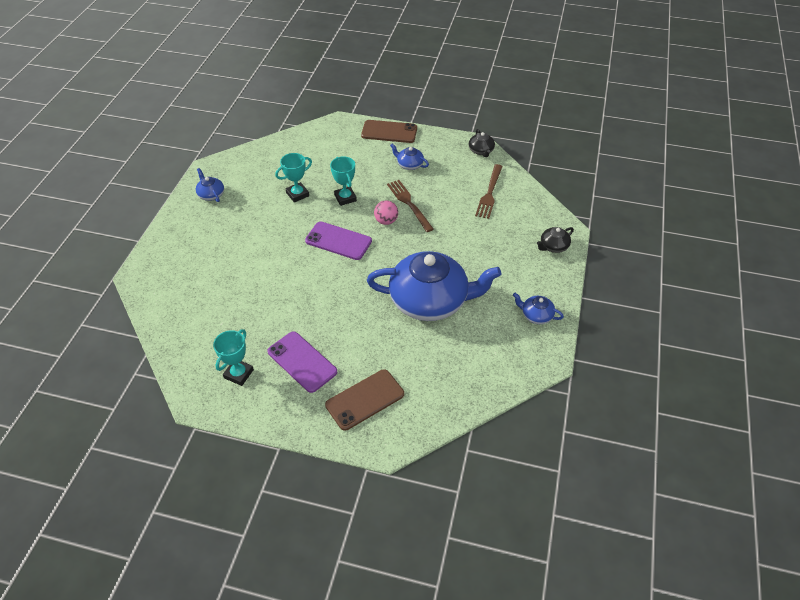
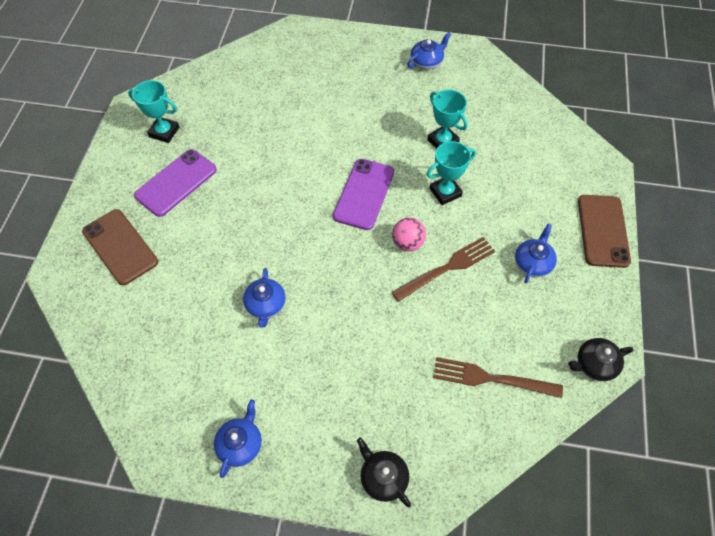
camera: 85 degrees right, 10 degrees up
blue teapot [367,251,501,321] -> blue teapot [243,268,286,327], size x0.41

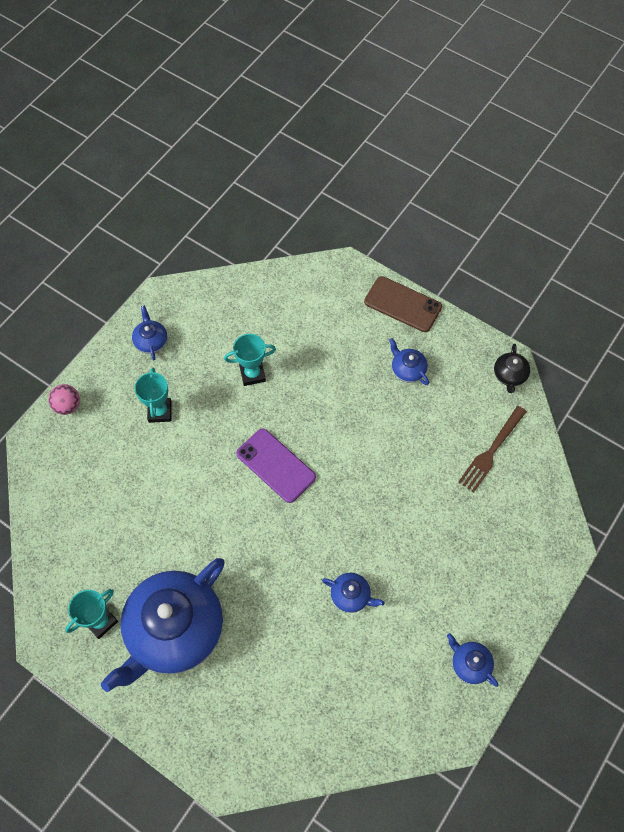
camera: 65 degrees left, 5 degrees up
brown phone [82,209,158,285] -> none
purple phone [134,149,217,217] -> blue teapot [101,558,225,692]
black teapot [357,438,411,507] -> none
pink ball [392,217,426,251] -> pink ball moved to [48,384,80,415]
brown fork [392,237,495,302] -> none
turquoise trophy [426,141,476,205] -> turquoise trophy moved to [135,368,172,423]

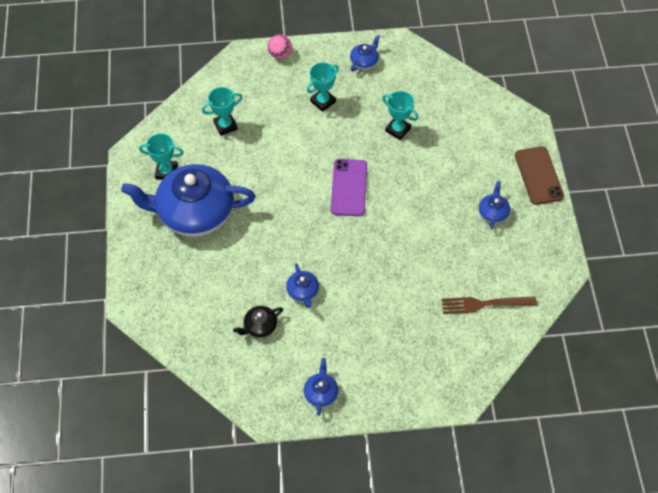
camera: 50 degrees right, 5 degrees down
black teapot [494,344,530,393] -> black teapot moved to [233,306,283,338]
none -> turquoise trophy [202,87,243,136]

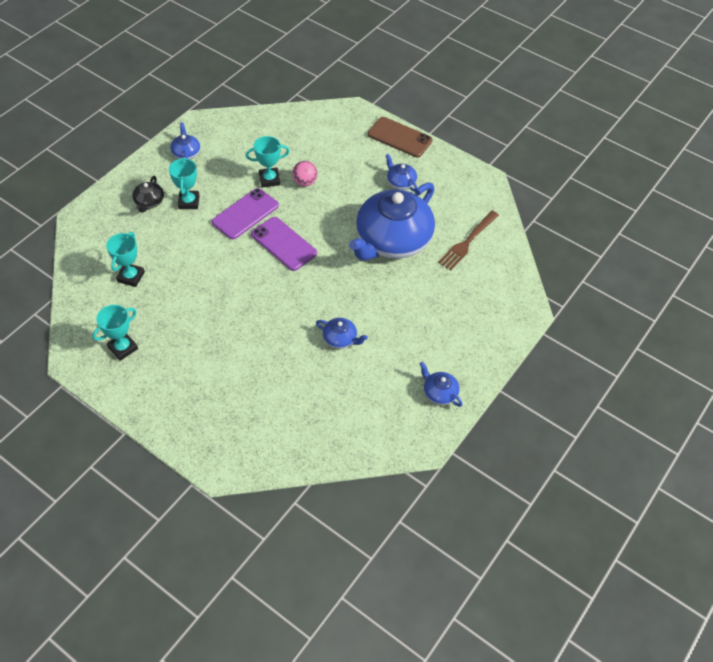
camera: 50 degrees left, 5 degrees down
blue teapot [121,164,255,237] -> blue teapot moved to [349,183,435,260]
black teapot [233,306,283,338] -> black teapot moved to [133,176,164,213]
pink ball [268,34,292,59] -> pink ball moved to [292,161,318,187]
none -> purple phone [212,188,279,239]

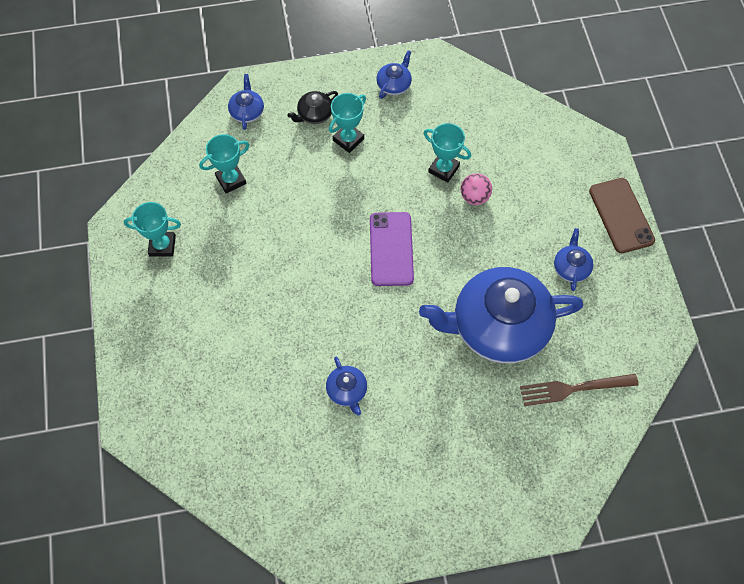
camera: 45 degrees right, 10 degrees up
purple phone [212,188,279,239] -> none
blue teapot [420,362,463,407] -> blue teapot moved to [228,74,264,130]

